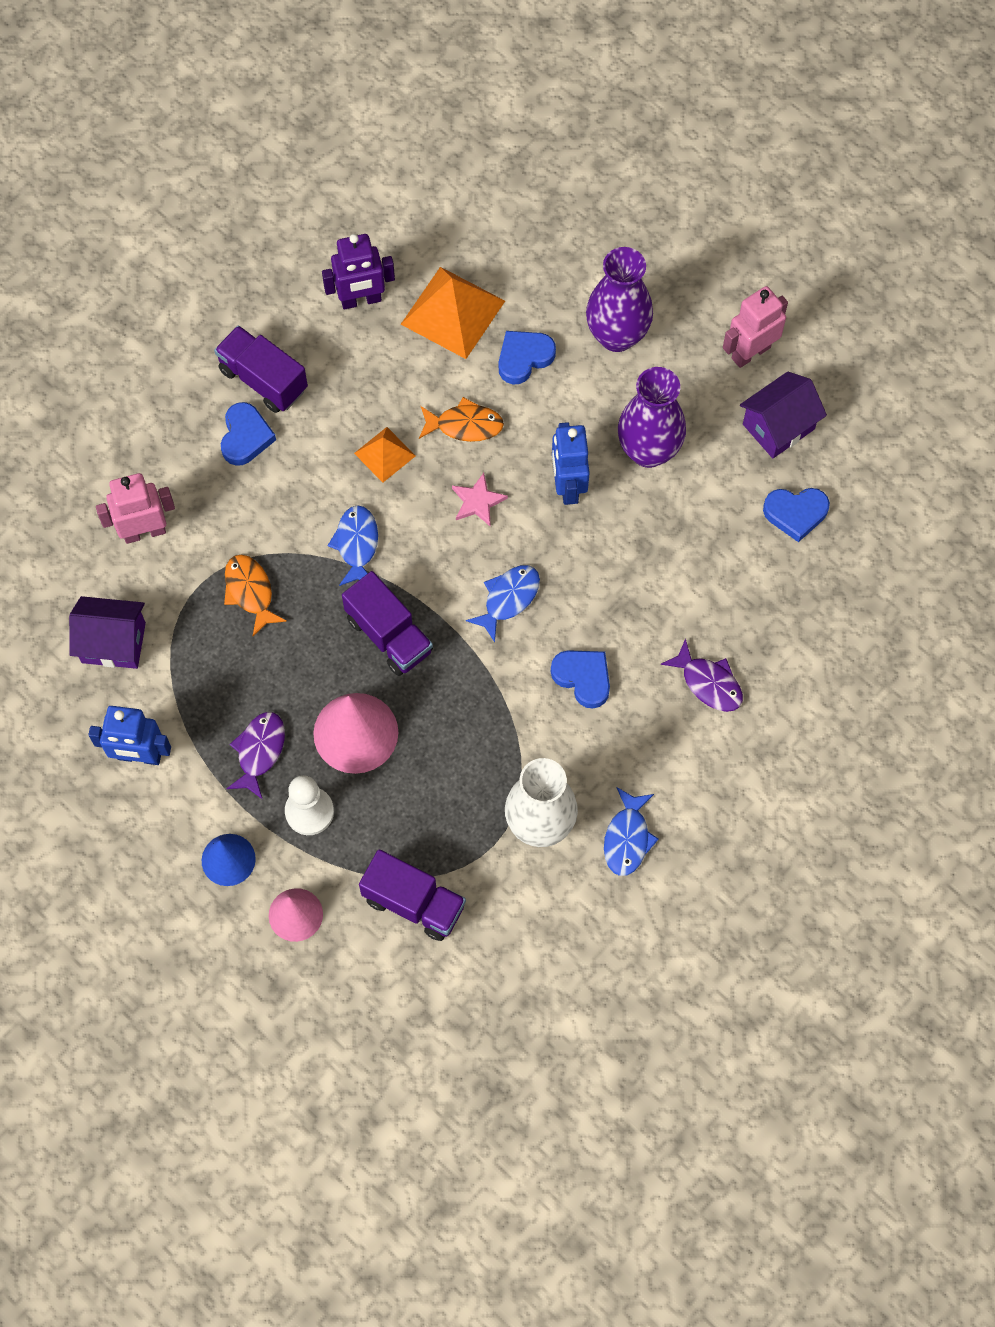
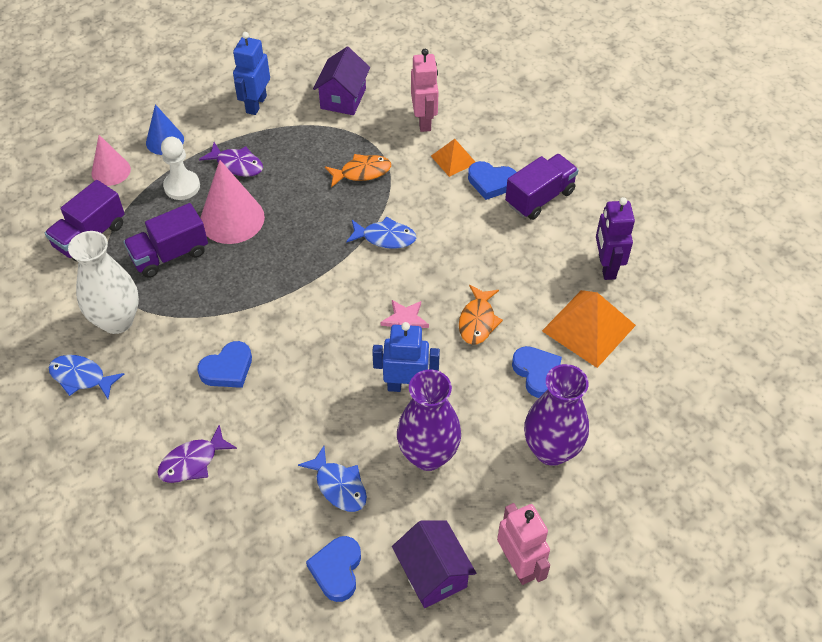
camera: 100 degrees right, 15 degrees down
purple truck [342,571,433,676] -> purple truck moved to [123,203,208,278]
orange pyramid [354,427,416,483] -> orange pyramid moved to [431,139,475,177]
blue fish [466,565,540,642] -> blue fish moved to [298,446,367,512]

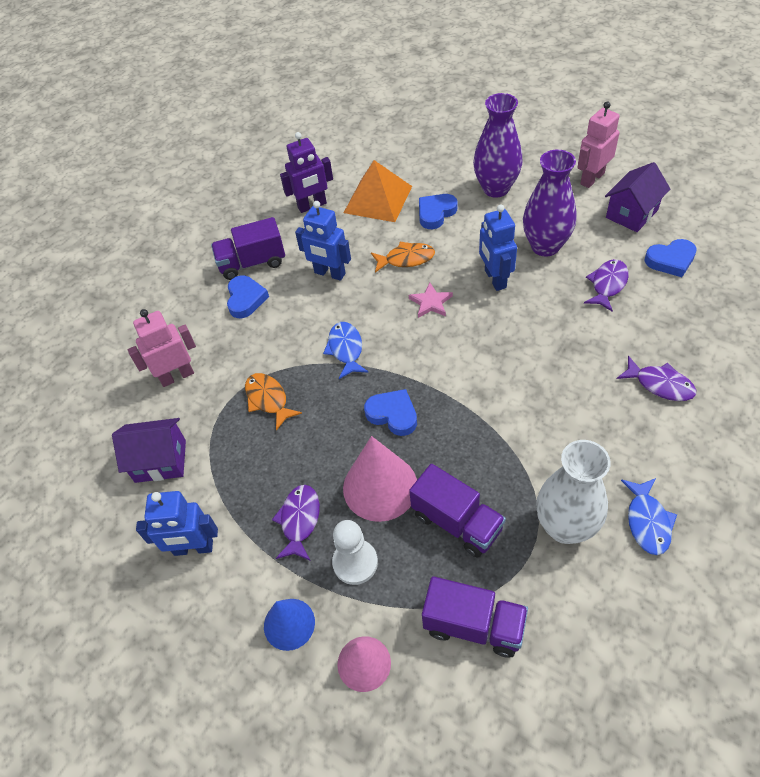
camera: 105 degrees left, 0 degrees up
blue heart [197,341,252,388] -> blue heart moved to [364,389,417,436]
blue fish [298,446,367,512] -> purple fish [584,259,629,312]
orange pyramid [431,139,475,177] -> none
purple truck [505,154,578,220] -> purple truck turned 45 degrees counterclockwise [211,217,285,280]
none -> blue robot [295,201,351,281]

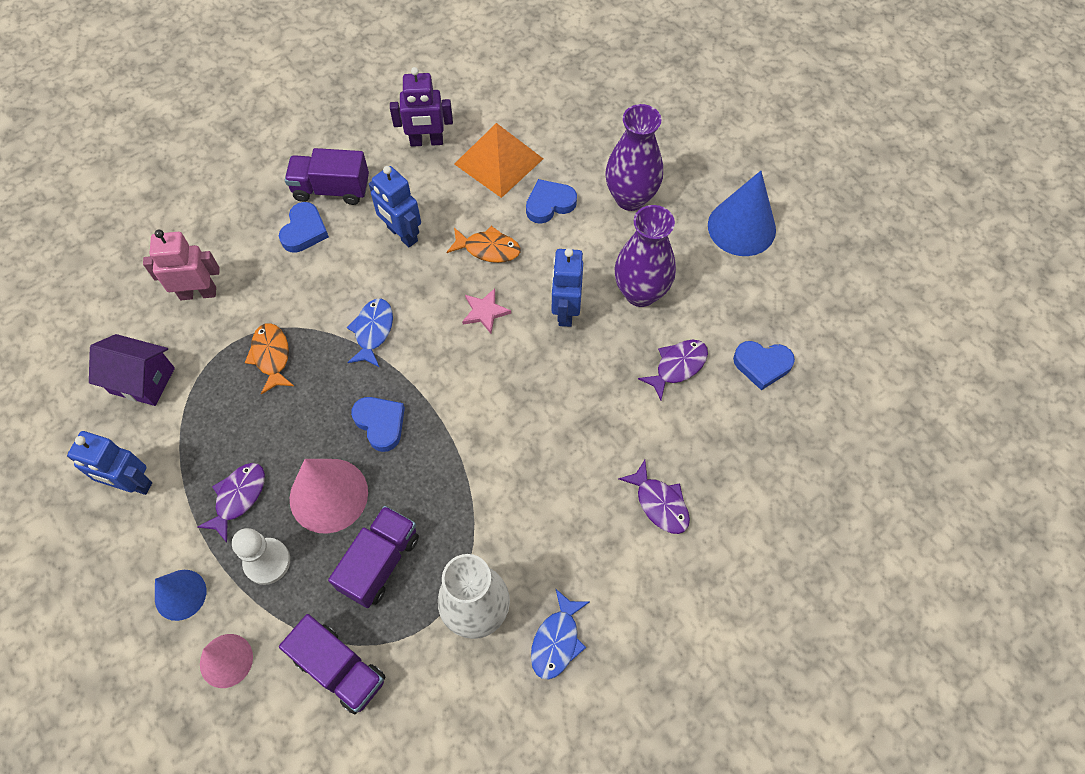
camera: 15 degrees right, 10 degrees up
purple truck [409,464,506,558] -> purple truck turned 120 degrees counterclockwise [328,506,419,608]
pink robot [577,101,620,188] -> blue cone [708,171,776,256]
purple house [605,162,670,232] -> none

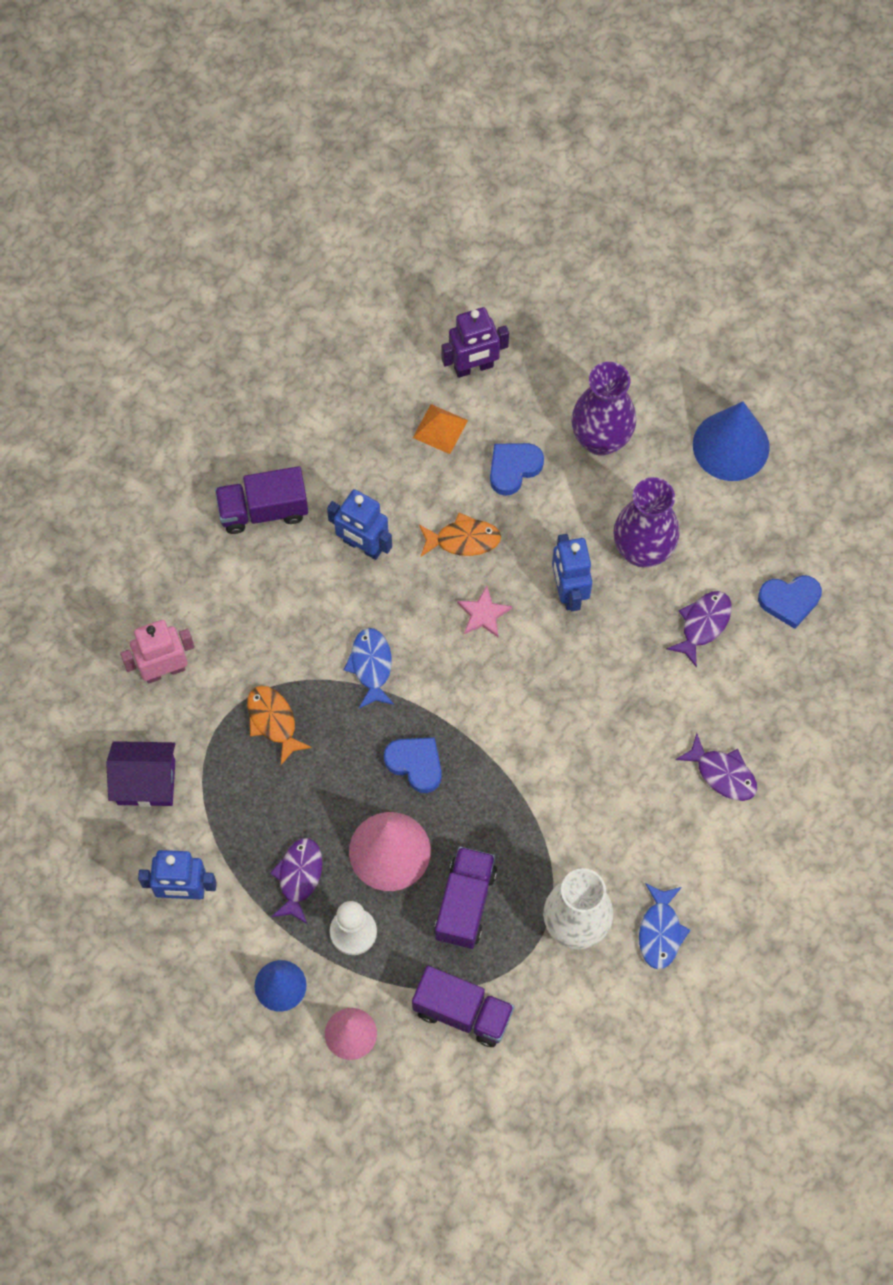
camera: 15 degrees left, 5 degrees up
blue heart [279,202,329,253] -> none
purple robot [390,67,453,147] -> purple robot moved to [442,307,509,378]
orange pyramid [455,123,543,198] -> orange pyramid [413,404,468,454], size x0.56

